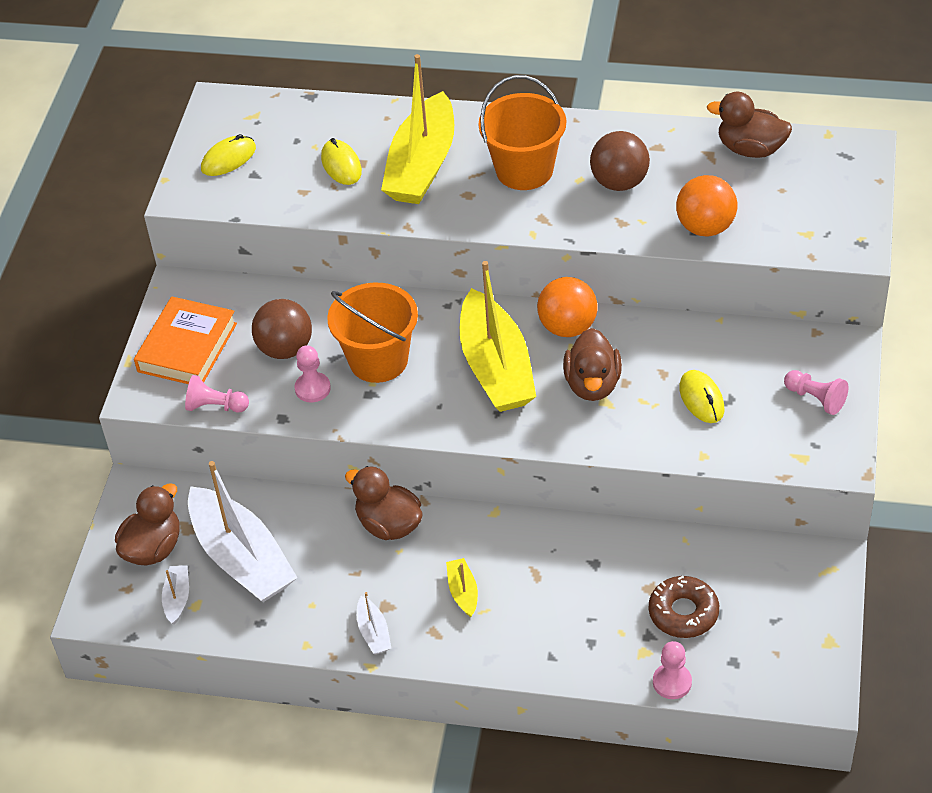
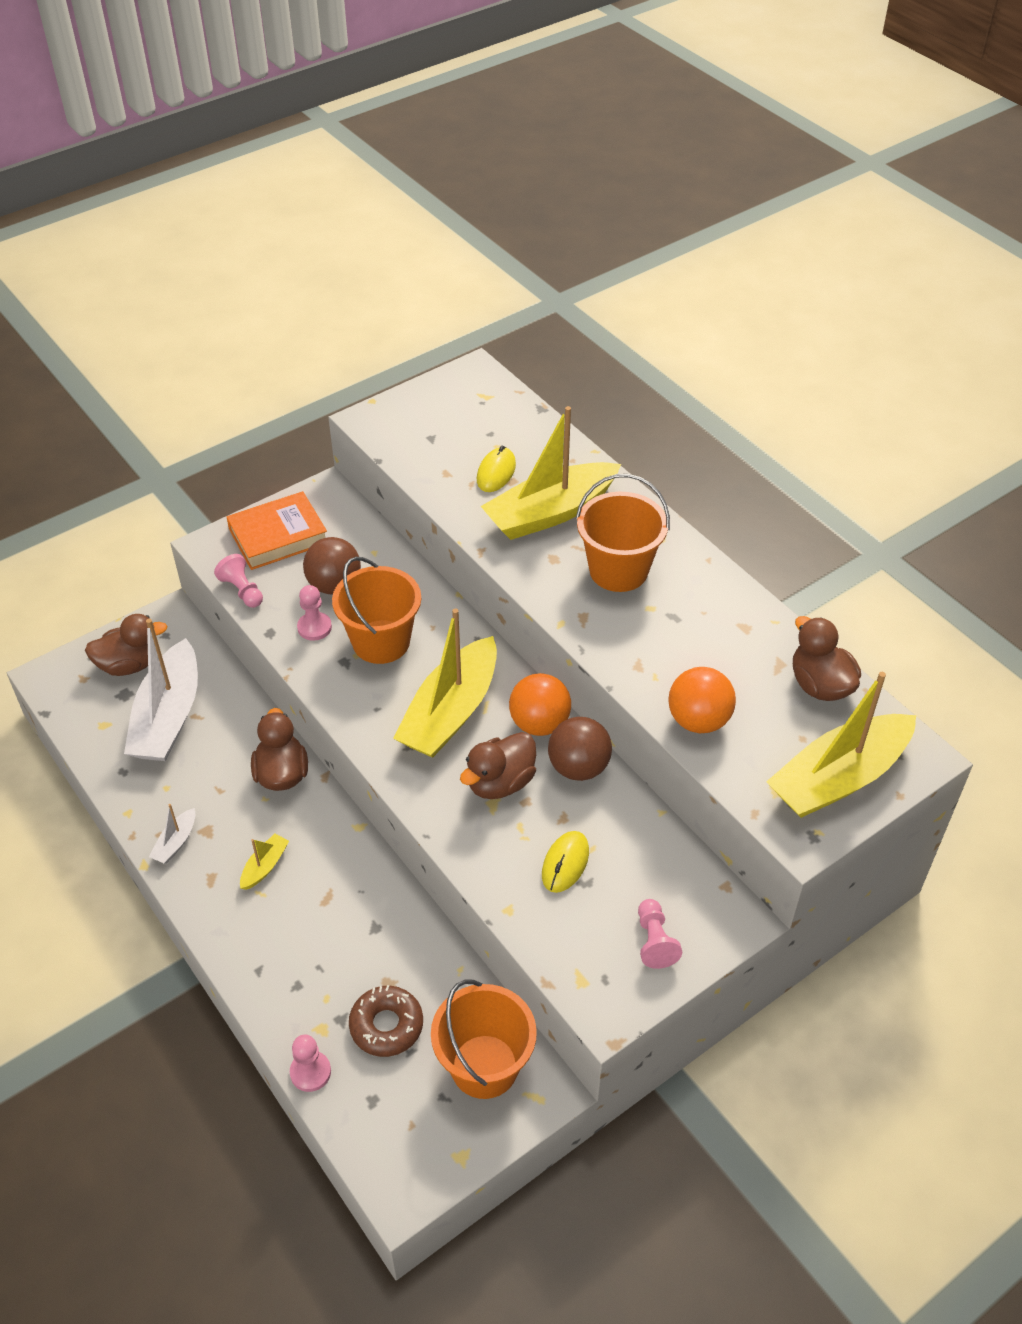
camera: 40 degrees right, 0 degrees up
white boat [162,565,189,625] -> none
yellow mouse [201,134,256,176] -> none
brown ball [590,131,650,191] -> brown ball moved to [548,717,612,781]
none -> orange bucket [431,979,537,1099]
none -> yellow boat [766,672,916,818]

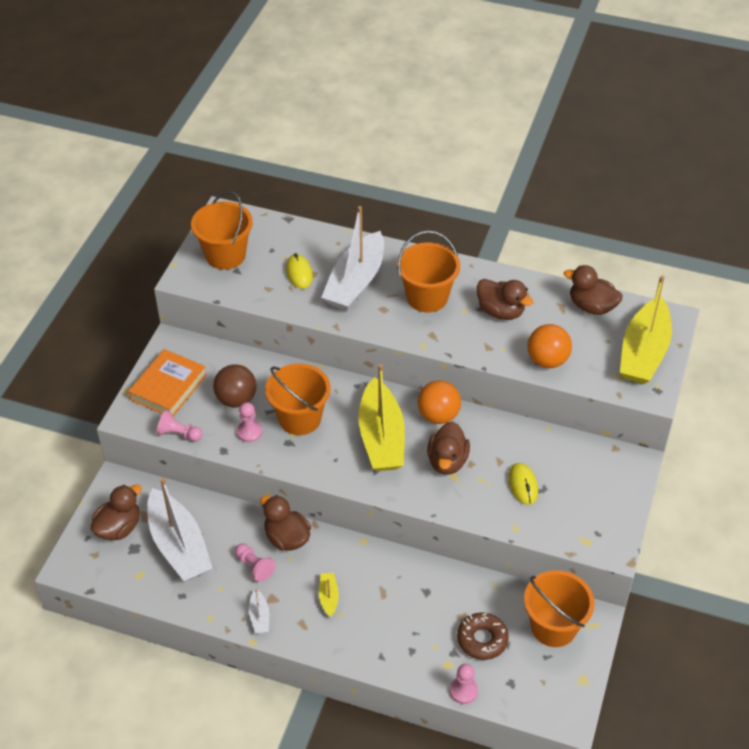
camera: 35 degrees left, 0 degrees up
yellow boat [481,406,621,540] -> white boat [321,206,384,311]
brown ball [548,717,612,781] -> none
pink pawn [638,899,682,969] -> pink pawn moved to [235,543,276,582]
none -> orange bucket [191,191,253,270]
none -> brown duck [477,279,534,320]

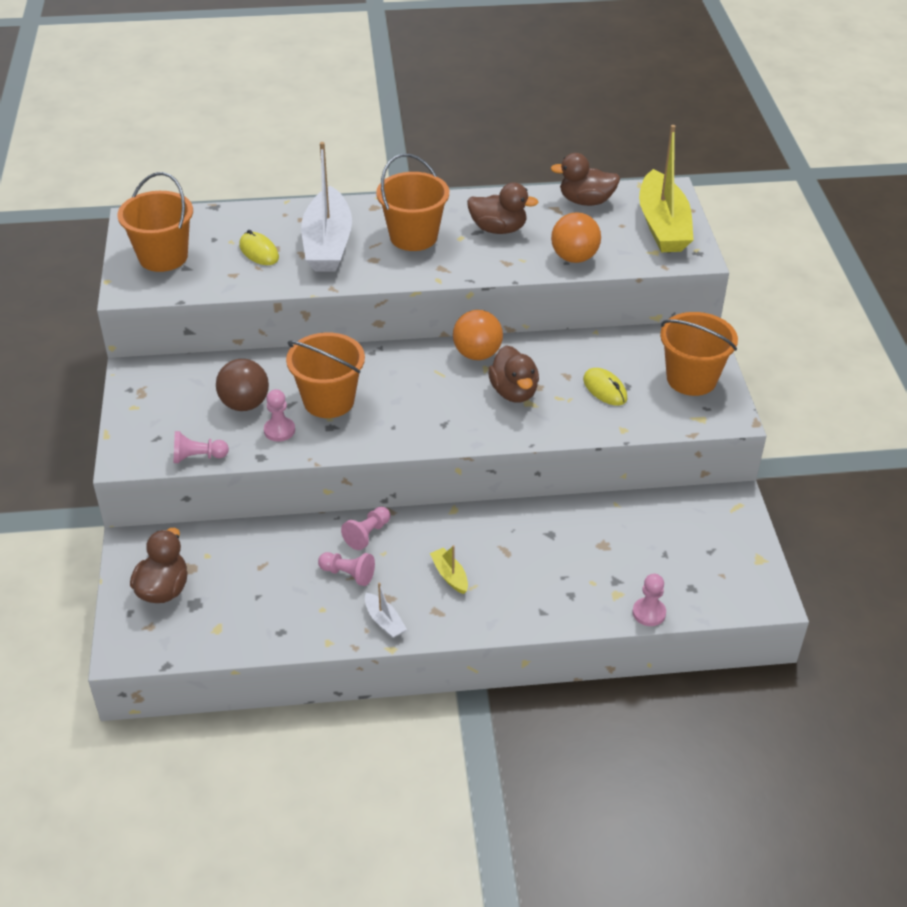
camera: 25 degrees left, 5 degrees down
orange book [128,349,207,416] -> none
white boat [147,478,213,581] -> none
brown duck [260,495,311,550] -> pink pawn [341,506,390,550]
yellow boat [359,364,405,471] -> none
brown donut [457,612,509,660] -> none
orange bucket [524,570,595,647] -> orange bucket moved to [660,312,738,396]

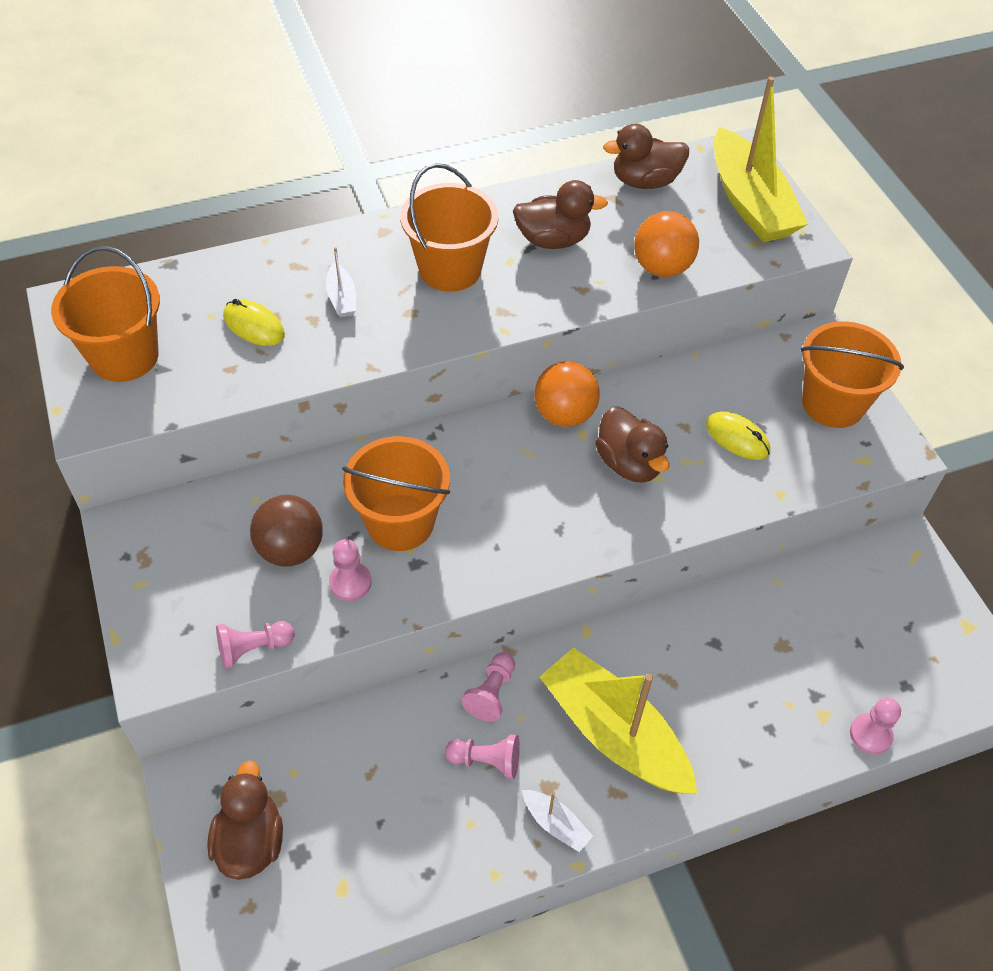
camera: 15 degrees left, 10 degrees up
white boat [301,142,352,271] -> white boat [326,247,356,317], size x0.42
yellow boat [430,545,468,594] -> yellow boat [540,647,697,794], size x2.38

